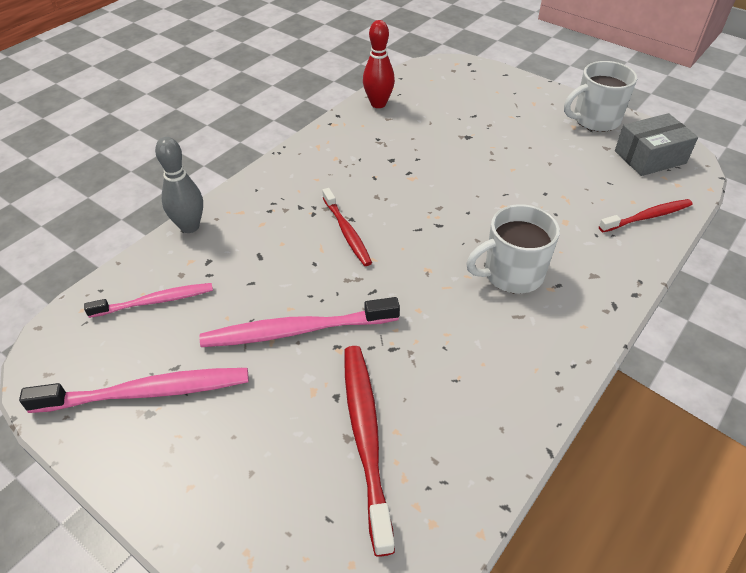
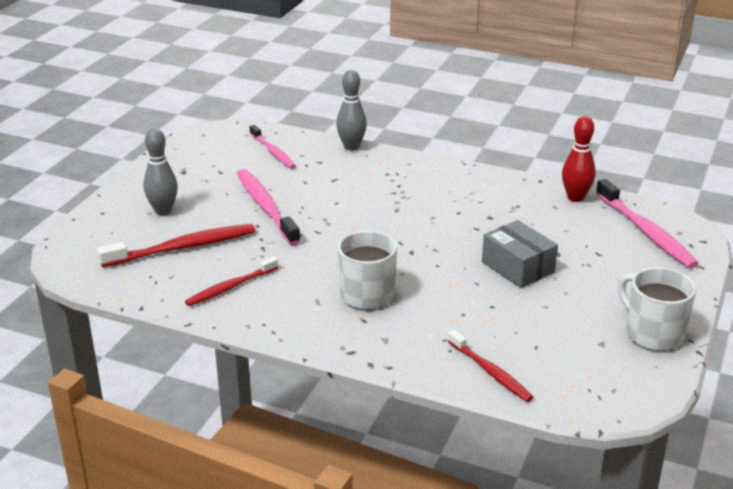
camera: 75 degrees right, 15 degrees down
pink toothbrush [19,368,249,413] -> pink toothbrush moved to [596,179,699,268]
red toothbrush [322,188,372,266] -> red toothbrush moved to [185,256,278,306]
grey box [615,113,698,176] -> grey box moved to [482,220,558,288]
none -> grey bowling pin [143,128,178,215]

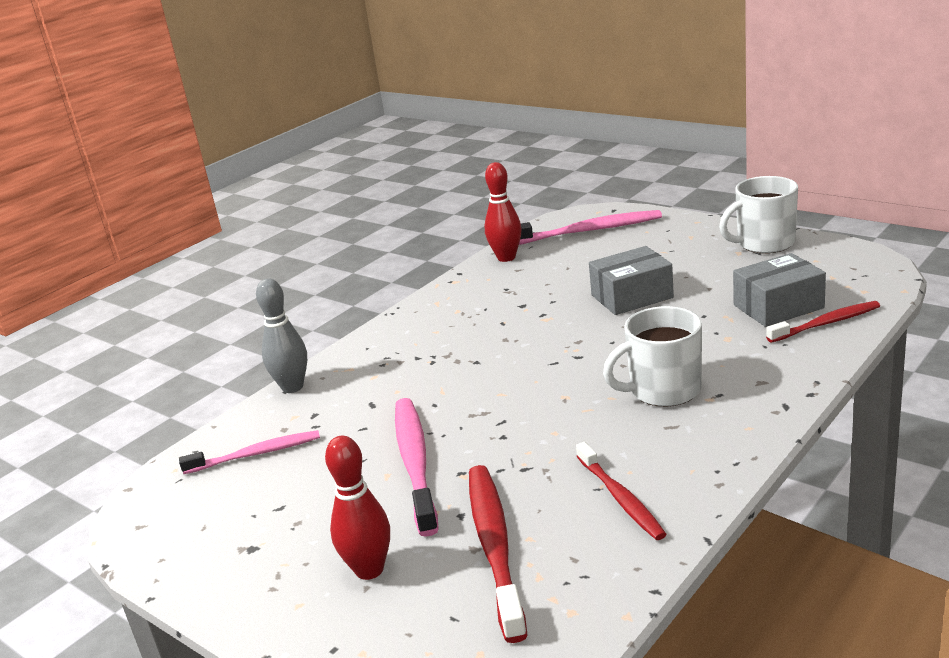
camera: 70 degrees left, 5 degrees down
grey bowling pin [143,128,178,215] -> red bowling pin [325,436,390,580]
pink toothbrush [237,169,301,245] -> pink toothbrush turned 90 degrees clockwise [395,398,439,537]
none -> grey box [733,253,826,327]

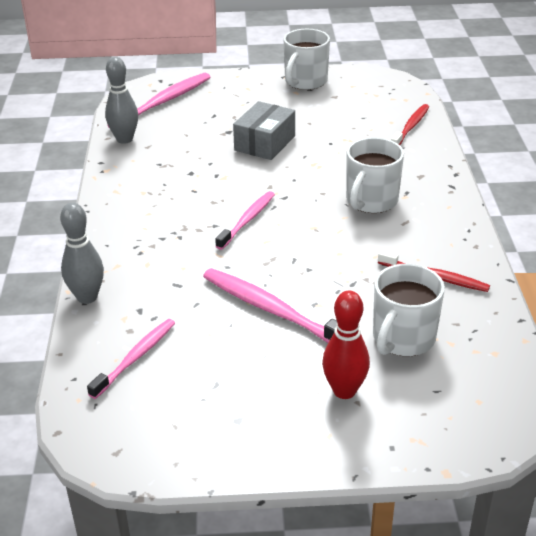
camera: 45 degrees left, 10 degrees up
red toothbrush [469,465,528,643] -> white mug [373,264,445,357]
red bowling pin [485,162,521,262] -> grey bowling pin [105,57,138,144]
grey box [733,253,826,327] -> none
none -> pink toothbrush [215,191,275,250]

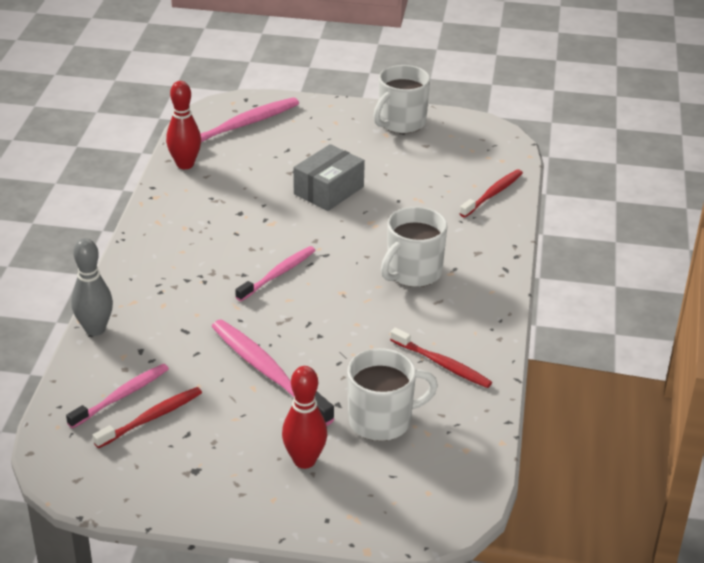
camera: 10 degrees right, 0 degrees up
grey bowling pin [105,57,138,144] -> red bowling pin [166,81,201,169]
white mug [373,264,445,357] -> white mug turned 150 degrees counterclockwise [347,348,438,441]
none -> red toothbrush [93,387,202,448]

